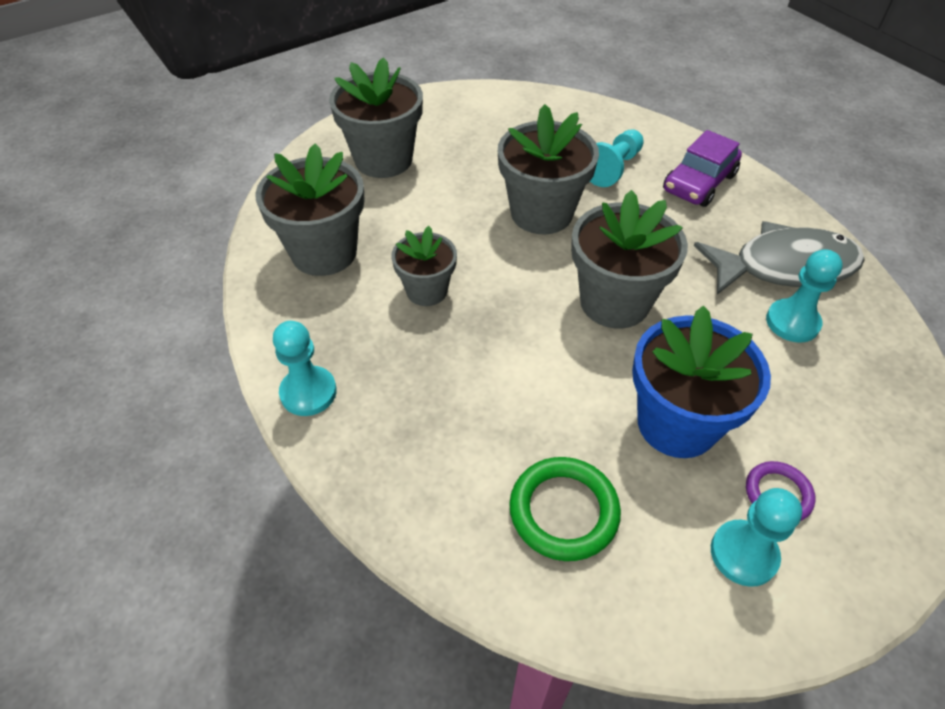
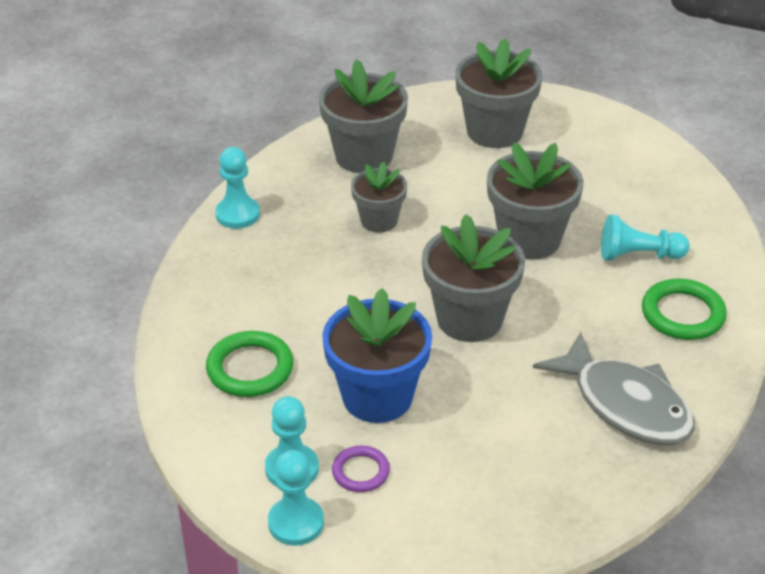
camera: 55 degrees right, 10 degrees down
purple car [663,130,742,207] -> green ring [642,278,727,340]
turquoise pawn [766,249,843,343] -> turquoise pawn moved to [268,450,324,546]

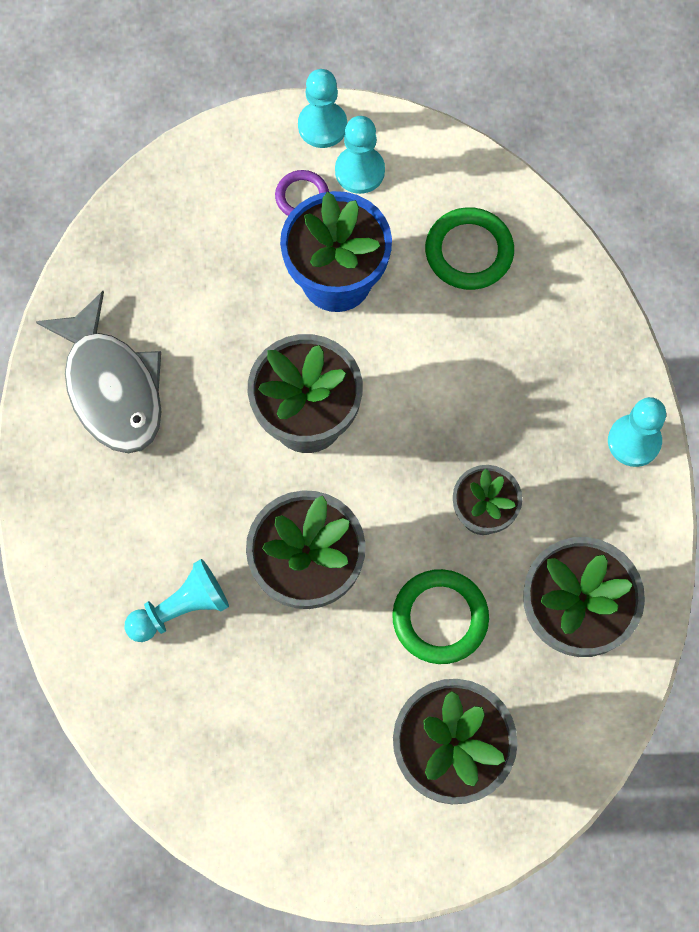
camera: 150 degrees right, 30 degrees up
grey fish [533,332,695,445] -> grey fish turned 135 degrees counterclockwise [36,291,162,453]
green ring [642,278,727,340] -> green ring moved to [392,569,489,664]

